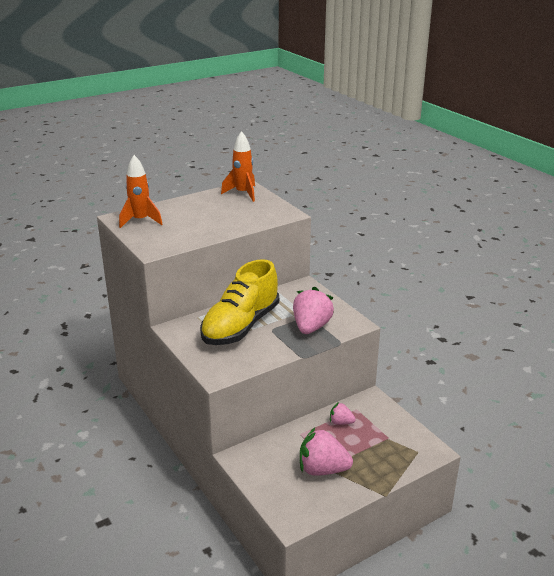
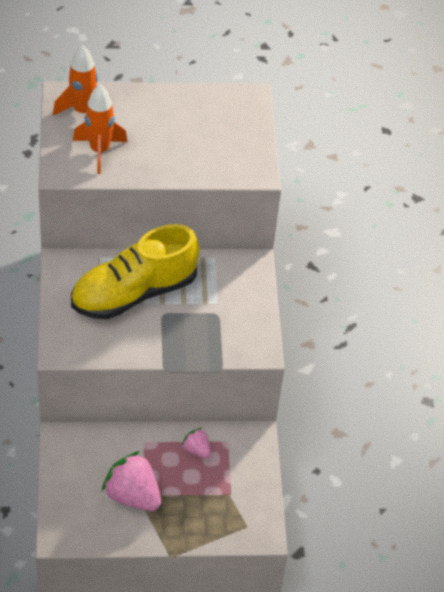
camera: 25 degrees right, 20 degrees up
orange rocket [221,131,255,202] -> orange rocket moved to [73,84,127,174]
pink strawberry [293,287,334,334] -> none

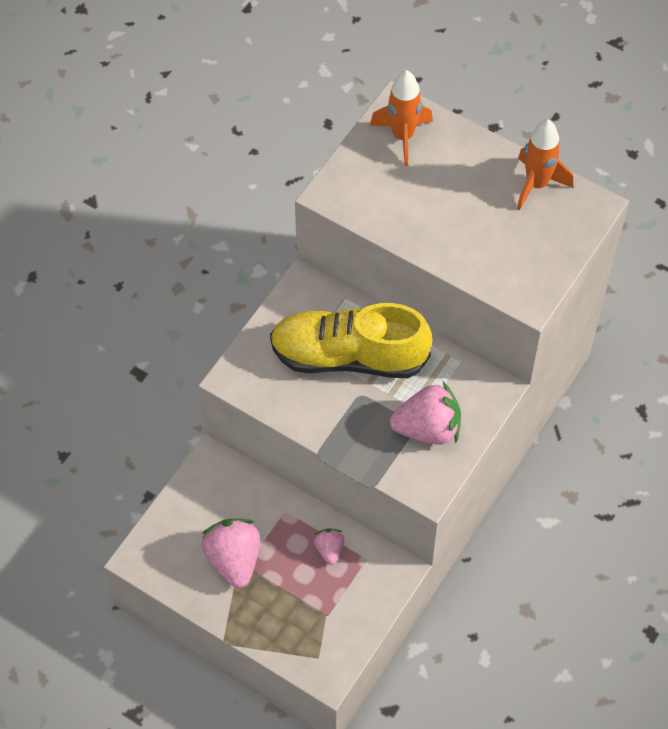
camera: 40 degrees right, 10 degrees up
orange rocket [73,84,127,174] -> orange rocket moved to [517,120,573,211]
none -> pink strawberry [390,382,461,445]

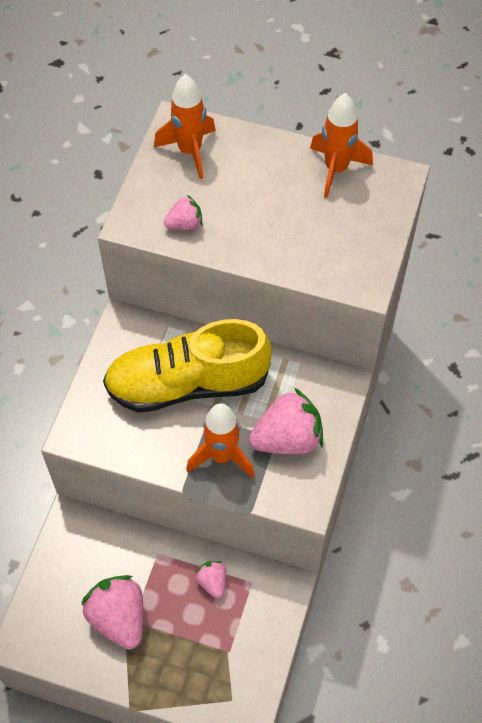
camera: 15 degrees left, 0 degrees up
none -> pink strawberry [164,195,202,230]
none -> orange rocket [186,403,255,479]

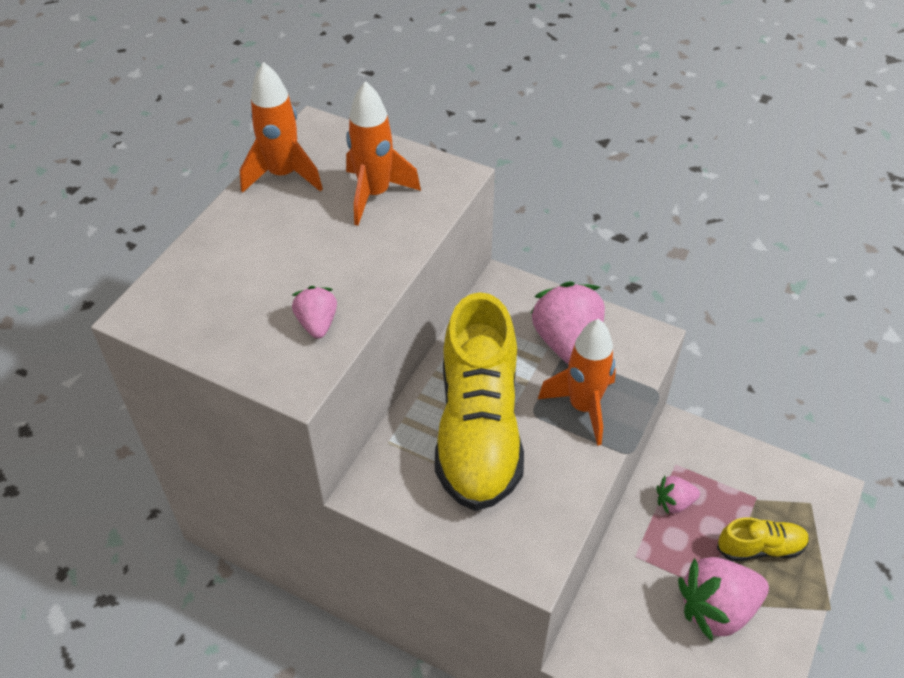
camera: 80 degrees left, 10 degrees down
orange rocket [154,74,216,179] -> orange rocket moved to [346,81,421,226]
none -> yellow shoe [717,517,809,561]

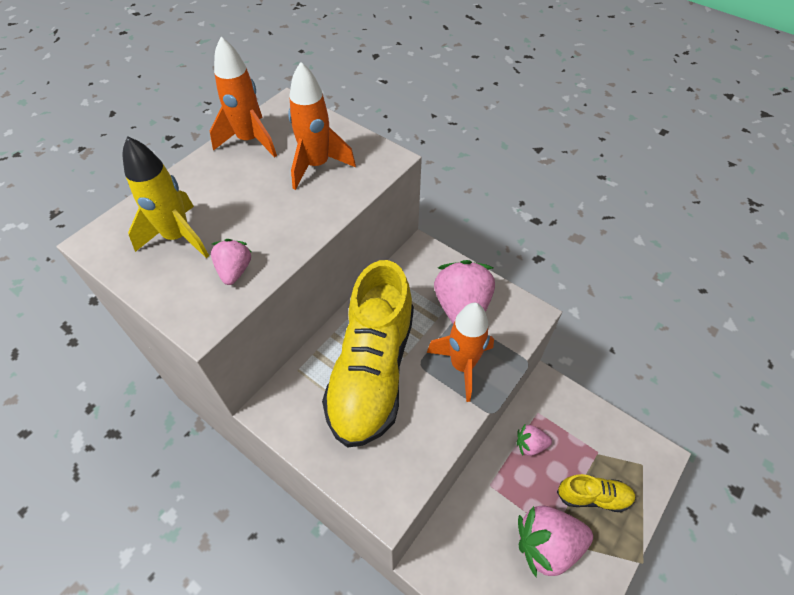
camera: 10 degrees right, 5 degrees up
none -> yellow rocket [123,136,209,258]

